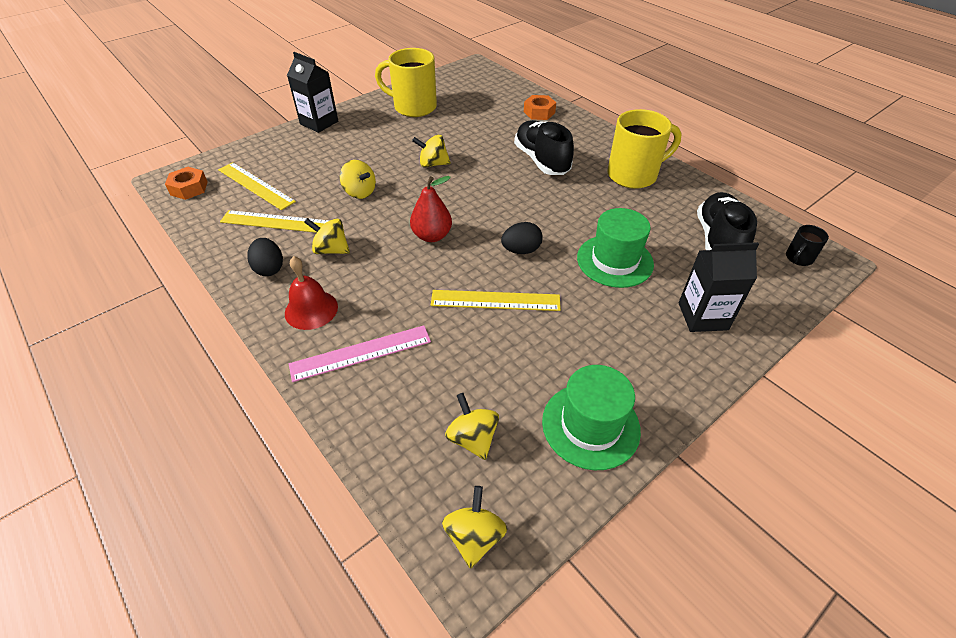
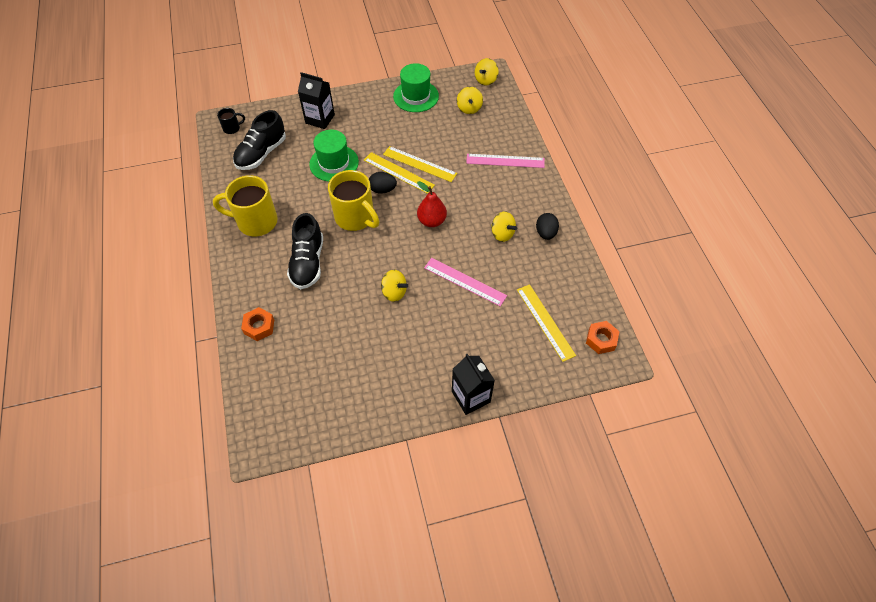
camera: 155 degrees left, 10 degrees up
yellow ruler [220,210,330,233] -> yellow ruler moved to [364,152,435,194]
red bell [285,256,338,330] -> none
yellow spinning top [340,160,376,199] -> pink ruler [424,258,507,306]
yellow mug [375,48,437,117] -> yellow mug moved to [328,170,379,231]

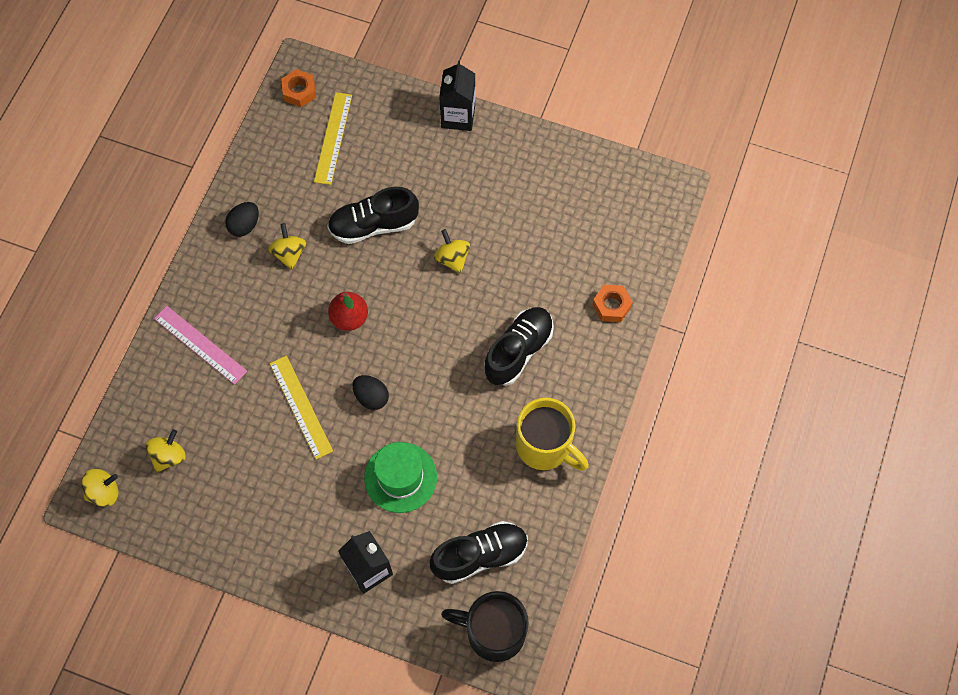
camera: 145 degrees left, 10 degrees up
black mug [217,108,245,134] -> black mug [441,591,529,662], size x2.14
yellow mug [328,170,379,231] -> none
yellow ruler [364,152,435,194] -> none
green hat [393,63,439,112] -> none
pink ruler [424,258,507,306] -> black shoe [327,187,419,244]

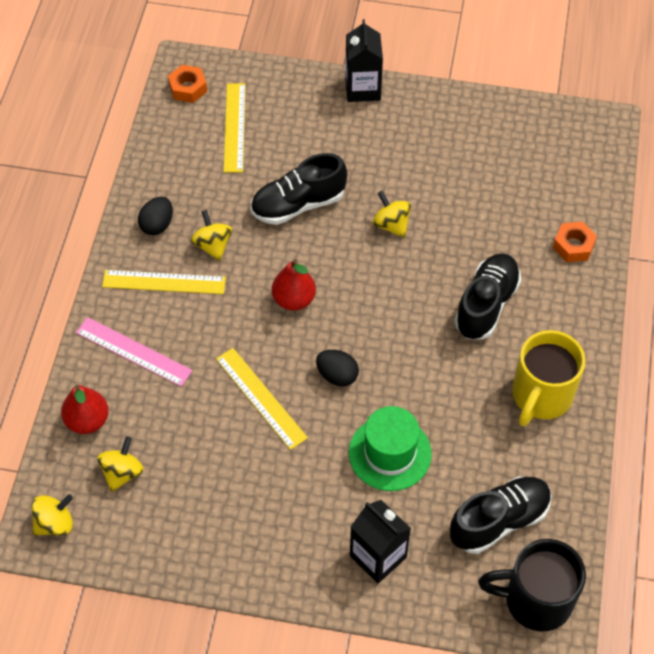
camera: 10 degrees left, 10 degrees down
yellow mug [516,398,589,471] -> yellow mug turned 90 degrees clockwise [512,330,586,427]
none -> red pear [61,385,109,434]
none -> yellow ruler [102,270,226,294]

